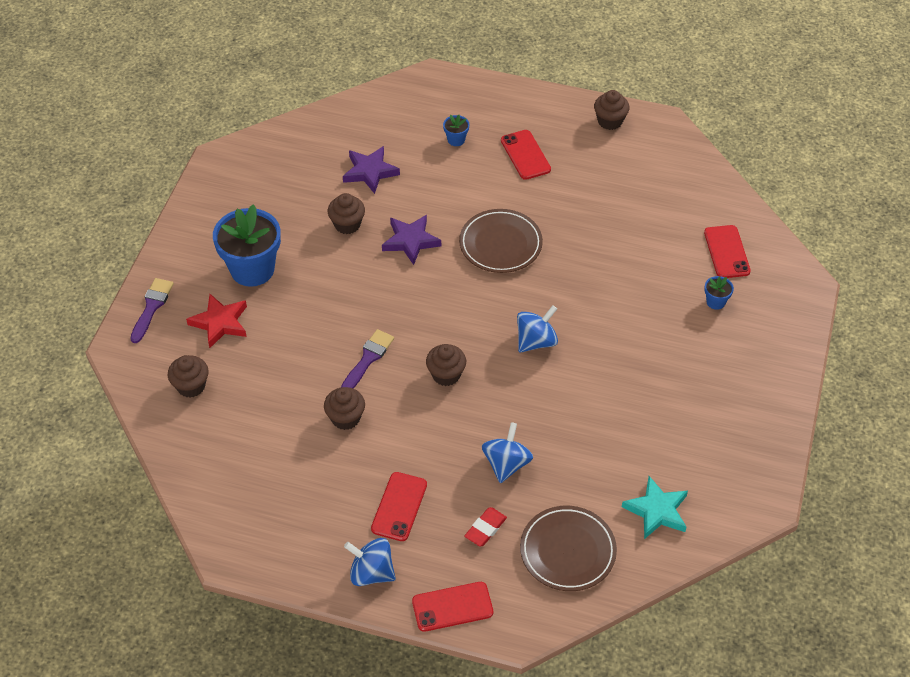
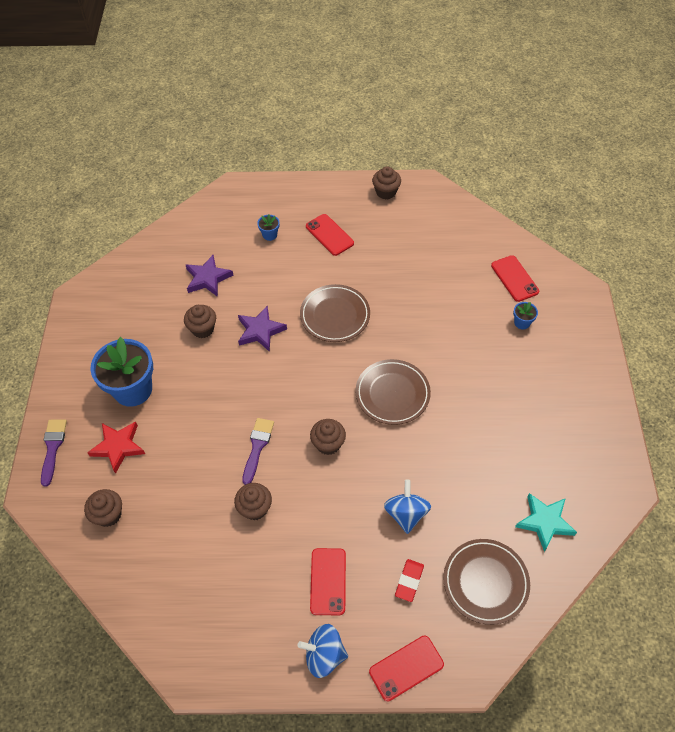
camera: 15 degrees left, 5 degrees up
blue spinning top [517,305,558,353] -> brown plate [355,359,431,425]

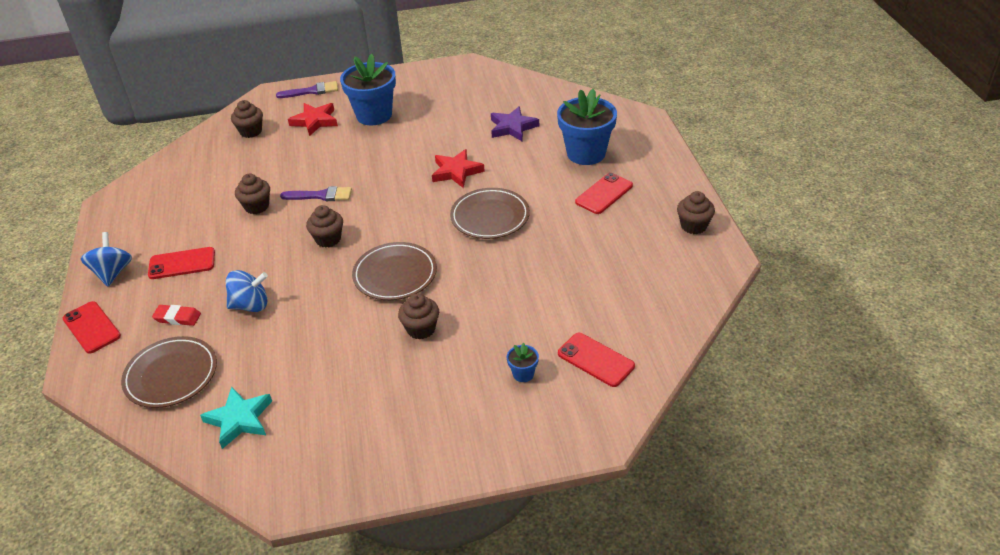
camera: 80 degrees right, 15 degrees down
brown cupcake [184,305,216,338] -> brown cupcake moved to [398,294,439,339]
purple star [238,306,287,352] -> red star [432,149,485,188]
blue flower pot [257,214,280,241] -> blue flower pot [557,89,617,165], size x2.35
red phone [491,255,539,302] -> red phone turned 75 degrees clockwise [558,333,635,387]

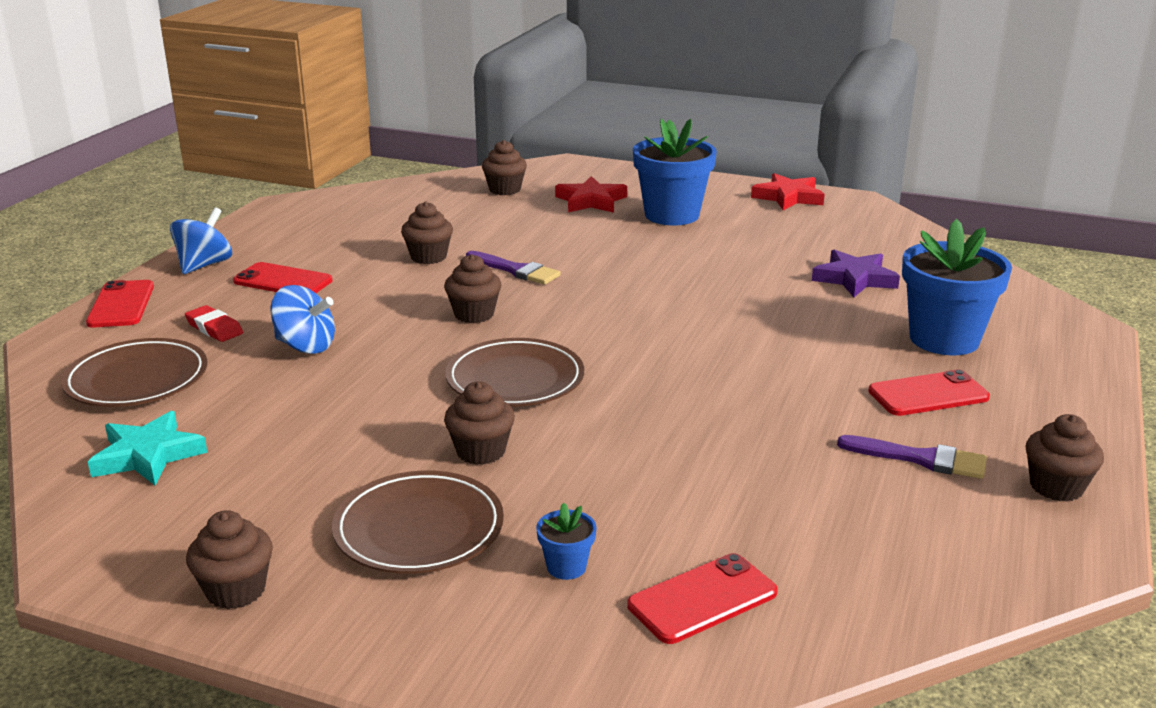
camera: 30 degrees right, 15 degrees down
purple brush [276,81,338,98] -> purple brush moved to [837,435,987,479]
red star [432,149,485,188] -> red star moved to [751,173,825,210]
brown plate [450,188,530,239] -> brown plate moved to [332,470,504,574]
red phone [558,333,635,387] -> red phone turned 75 degrees clockwise [627,553,778,644]
none -> brown cupcake [186,510,273,609]

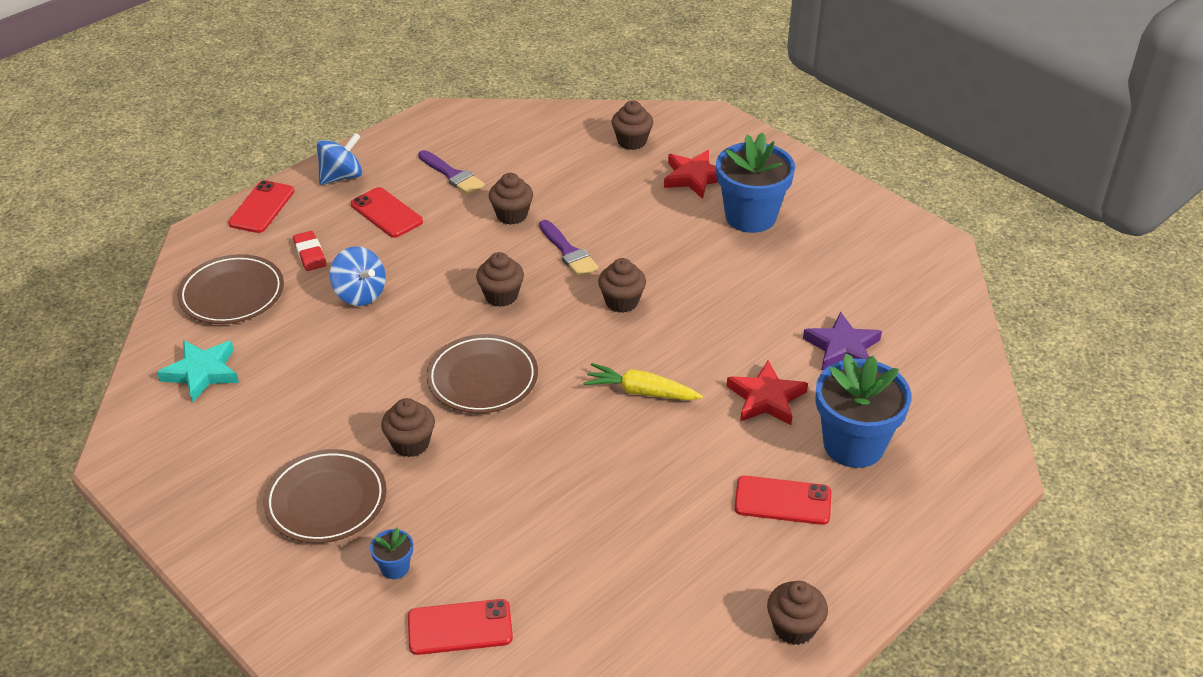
camera: 25 degrees right, 15 degrees up
brown cupcake [186,510,273,609] -> brown cupcake moved to [598,258,646,313]
red star [751,173,825,210] -> red star moved to [726,361,808,425]
purple brush [837,435,987,479] -> purple brush moved to [418,150,485,195]
none -> yellow carrot [583,363,703,400]

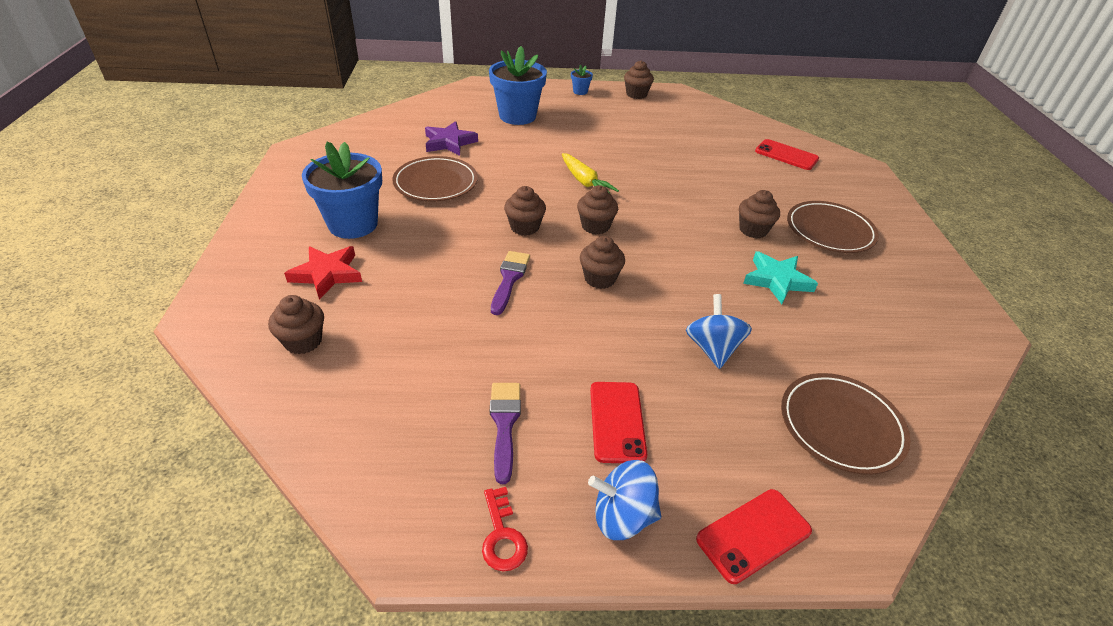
camera: 140 degrees left, 0 degrees up
turquoise star [157,340,239,403] -> turquoise star moved to [743,251,818,304]
red eraser [293,231,326,271] -> none
blue flower pot [370,527,413,579] -> blue flower pot moved to [571,64,593,95]
brown plate [426,334,538,413] -> brown plate moved to [392,156,478,201]
brown cupcake [489,173,533,225] -> brown cupcake moved to [577,185,618,234]
red star [726,361,808,425] -> none
red phone [734,475,831,525] -> none
none -> red key [482,487,528,571]

